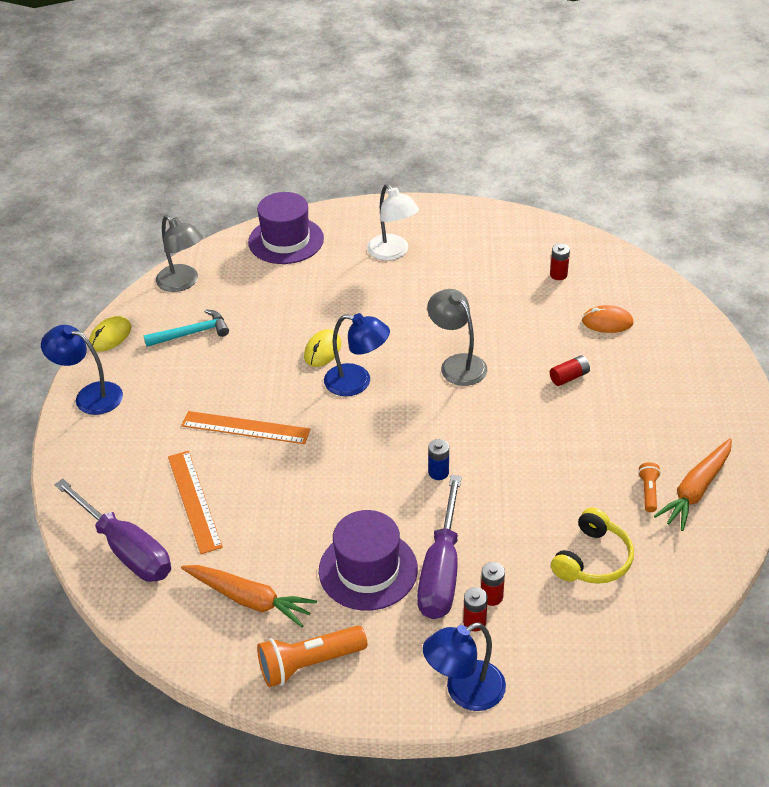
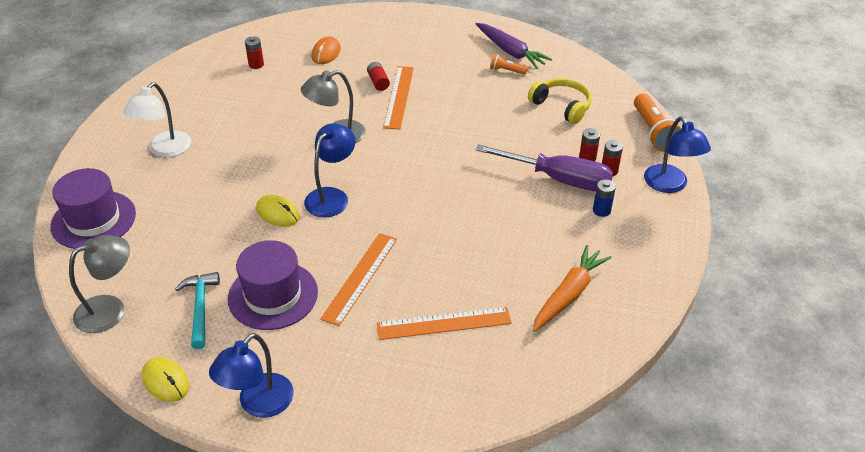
camera: 80 degrees left, 0 degrees up
purple screwdriver [54,479,171,582] -> none
orange flashlight [257,625,367,687] -> orange flashlight moved to [634,93,682,152]
purple hat [319,510,418,611] -> purple hat moved to [228,240,318,330]
white lamp [367,184,419,260] -> white lamp turned 135 degrees clockwise [123,82,191,157]
blue battery [428,439,449,480] -> blue battery moved to [593,179,616,217]
orange carrot [654,438,732,531] -> purple carrot [476,23,552,69]
none -> orange ruler [383,66,414,129]

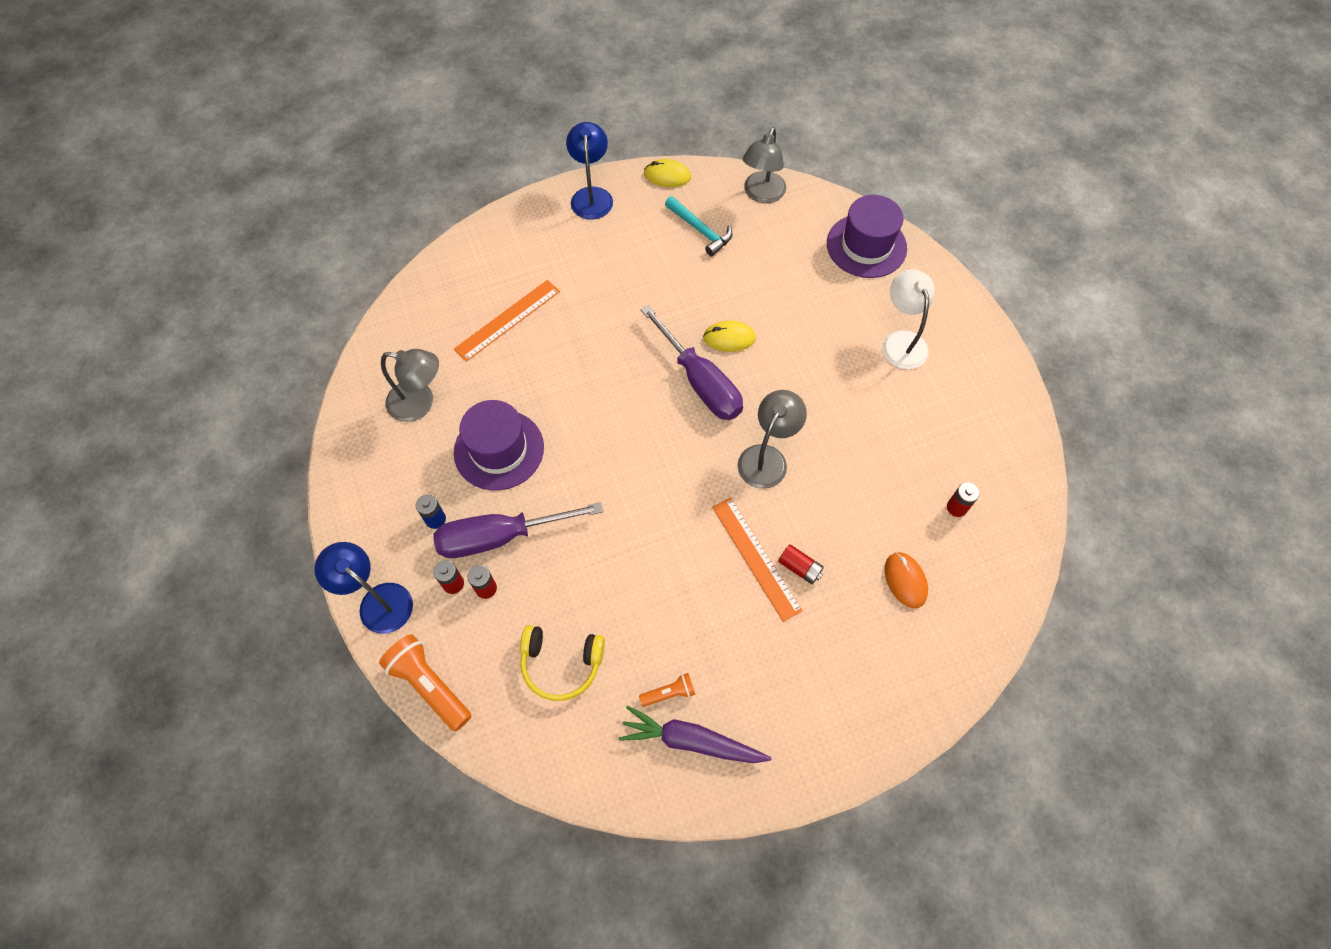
camera: 145 degrees right, 20 degrees up
purple hat [228,240,318,330] -> purple hat moved to [454,400,544,491]
blue lamp [304,123,355,217] -> purple screwdriver [641,305,743,420]
orange ruler [320,233,397,326] -> none
orange carrot [533,245,612,332] -> grey lamp [381,349,439,422]

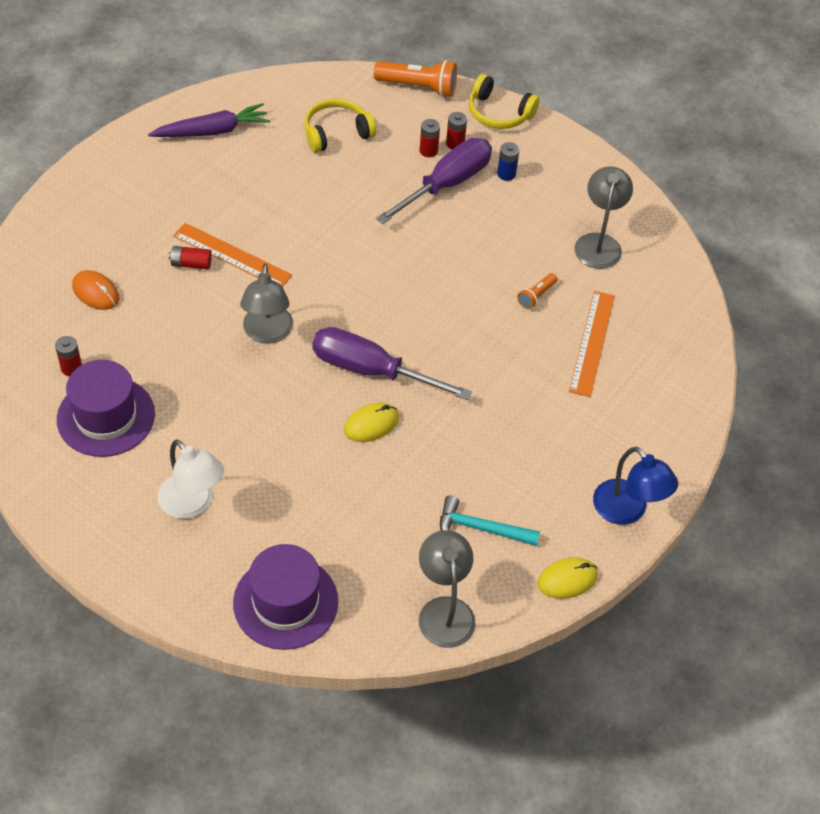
camera: 145 degrees right, 10 degrees down
blue lamp [315,542,413,634] -> yellow headphones [469,74,540,129]
grey lamp [381,349,439,422] -> grey lamp turned 120 degrees clockwise [575,166,633,269]
purple hat [454,400,544,491] -> purple hat moved to [57,360,155,457]
orange flashlight [639,673,695,707] -> orange flashlight moved to [517,273,557,309]

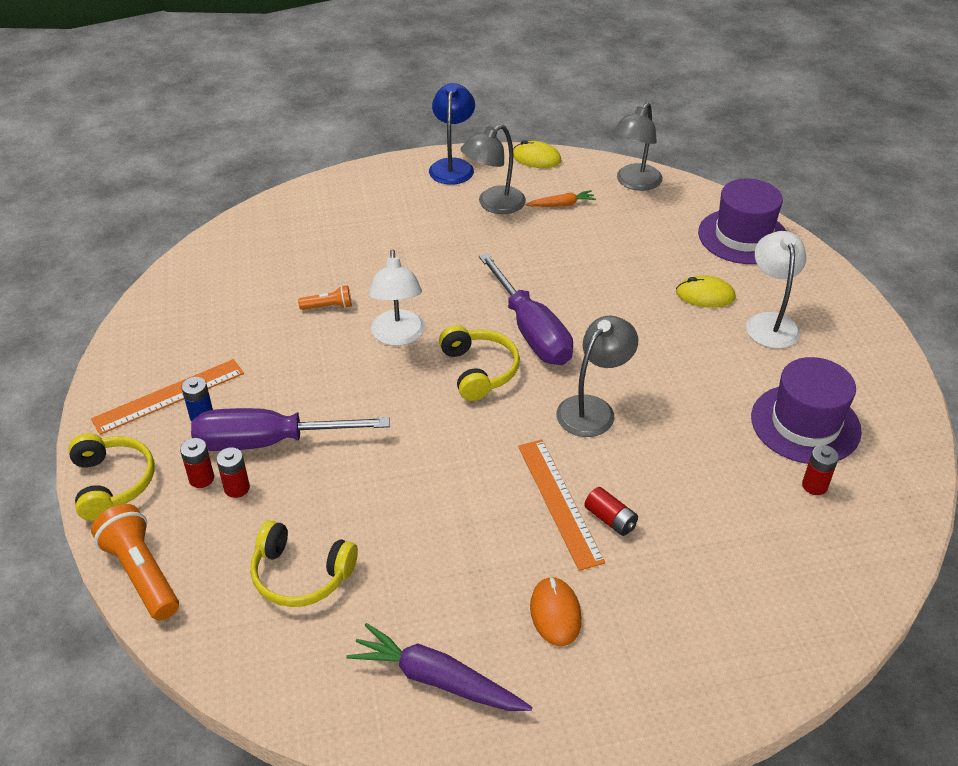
camera: 135 degrees left, 10 degrees down
orange mouse [72,270,119,310] -> orange mouse moved to [530,576,582,646]
yellow mouse [344,402,399,442] -> yellow mouse moved to [676,275,736,308]
turquoise hammer [440,496,540,546] -> orange carrot [526,190,596,207]
orange ruler [569,291,615,397] -> orange ruler moved to [91,359,244,435]
grey lamp [575,166,633,269] -> grey lamp moved to [461,124,526,214]
none -> white lamp [369,250,425,346]
none -> yellow headphones [439,325,520,401]

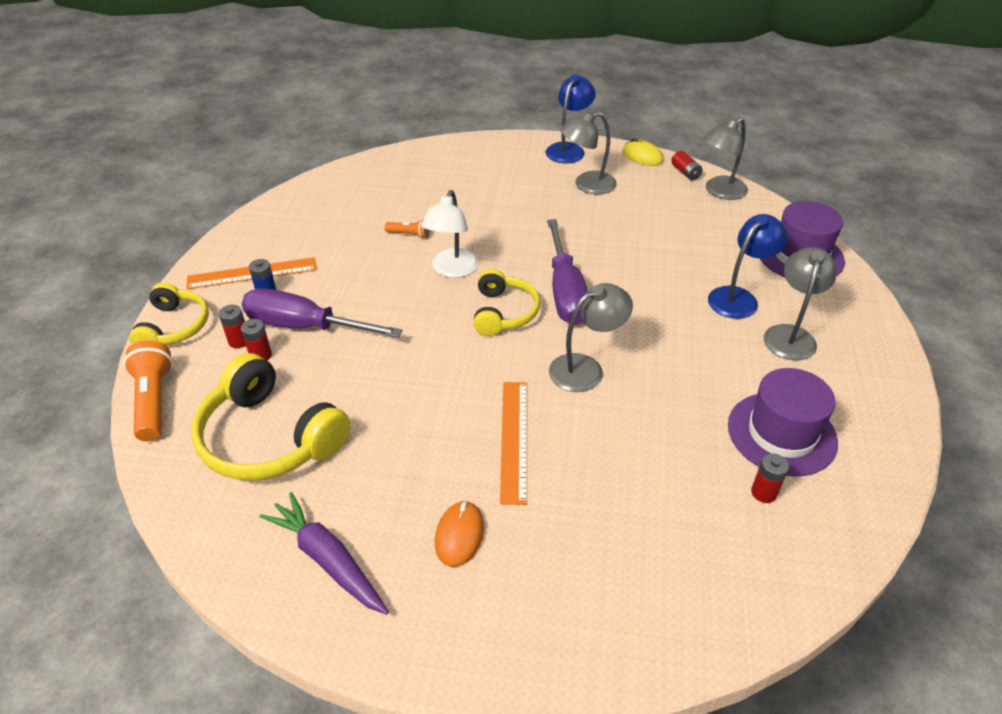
camera: 20 degrees right, 0 degrees up
yellow headphones [250,520,358,607] -> yellow headphones [191,353,351,480], size x1.62
orange carrot [526,190,596,207] -> none
red battery [584,487,638,536] -> red battery moved to [671,151,703,181]
yellow mouse [676,275,736,308] -> blue lamp [708,214,788,319]
white lamp [746,231,806,349] -> grey lamp [764,247,837,361]

